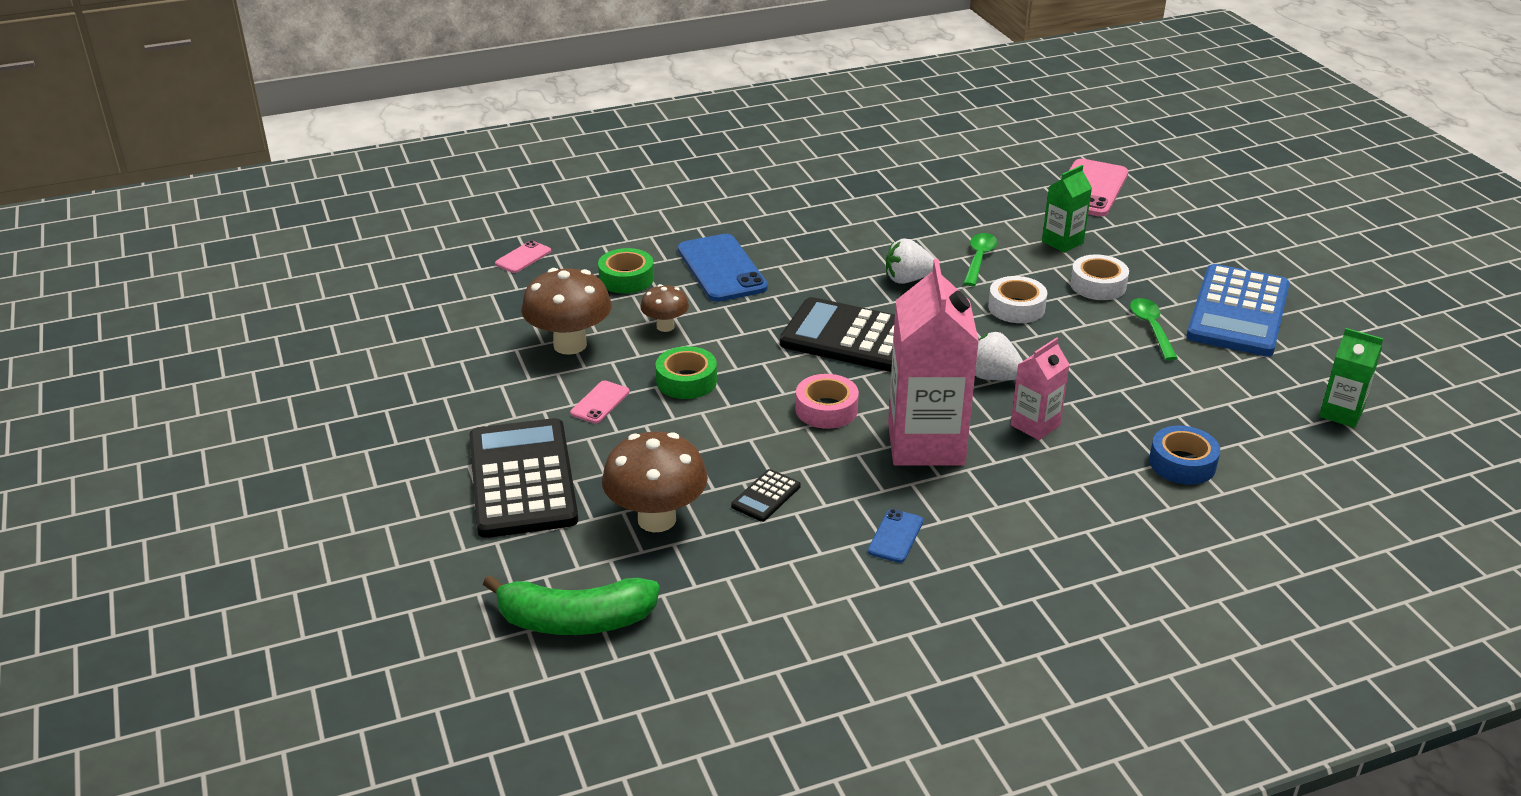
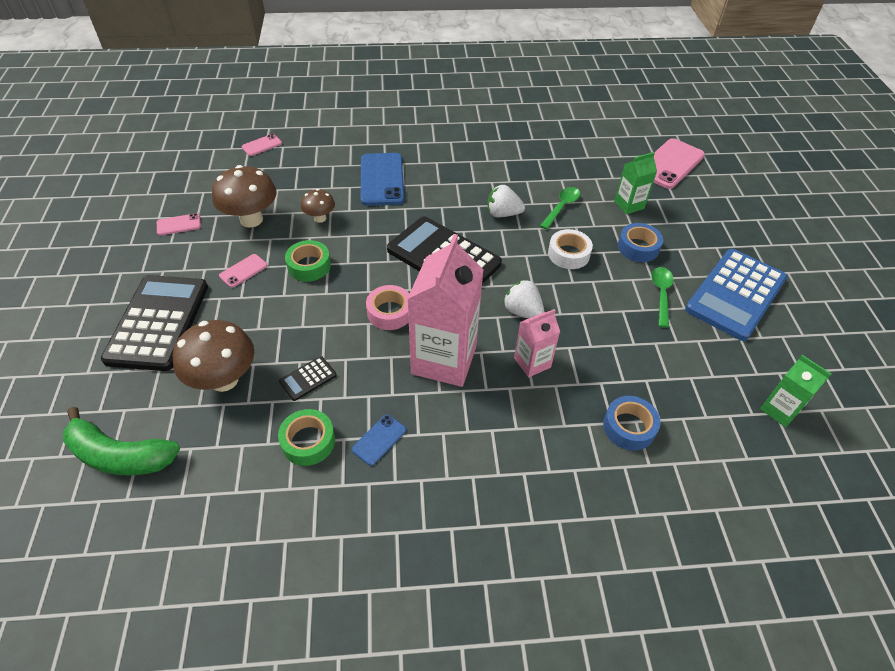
camera: 15 degrees right, 15 degrees up
green tape [598,248,654,294] -> green tape moved to [278,409,335,466]
white tape [1070,254,1129,300] -> blue tape [618,223,663,262]
none -> pink phone [157,213,201,236]

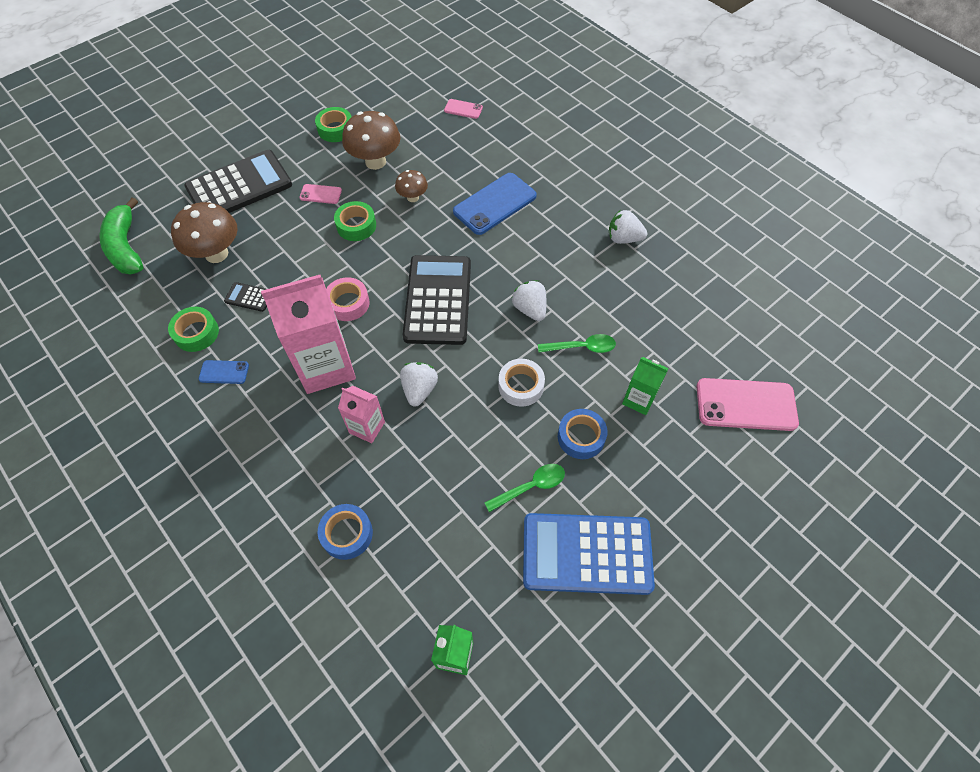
camera: 55 degrees right, 10 degrees up
pink phone [157,213,201,236] -> green tape [315,107,352,142]
none -> white strawberry [609,210,647,244]

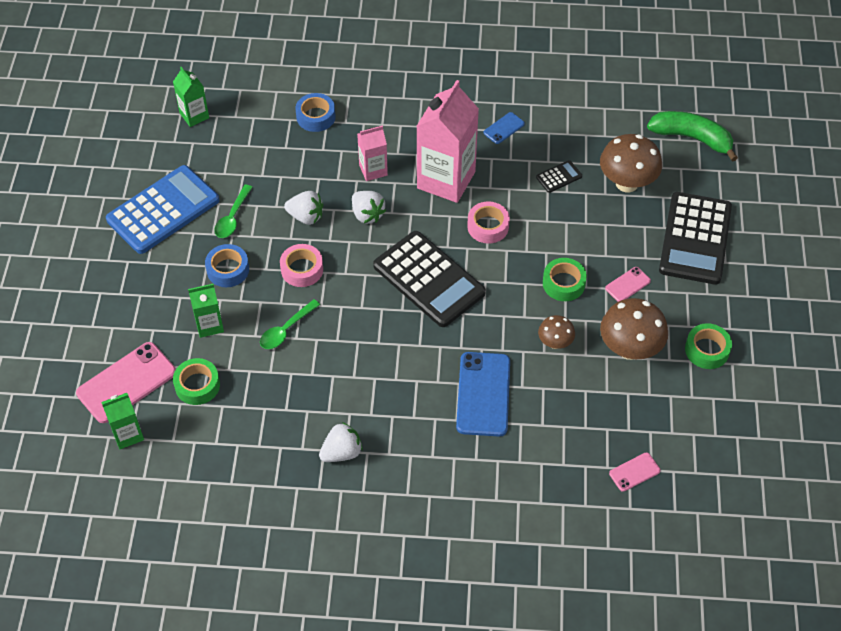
camera: 135 degrees right, 5 degrees down
green tape [168,307,219,352] -> green tape moved to [173,358,220,405]
white tape [498,359,545,407] -> pink tape [280,244,323,287]
white strawberry [512,280,546,321] -> white strawberry moved to [284,191,323,225]
none -> green carton [101,393,144,449]

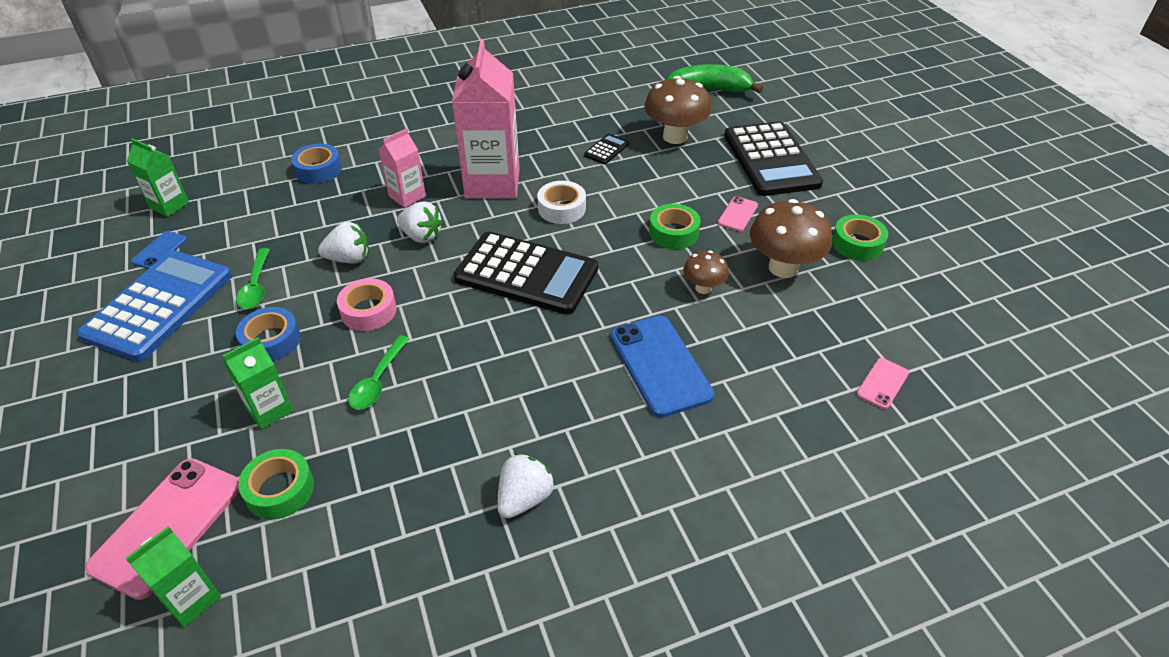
camera: 25 degrees left, 10 degrees down
pink tape [467,201,510,243] -> white tape [537,181,586,224]
blue phone [483,112,525,144] -> blue phone moved to [131,231,187,269]

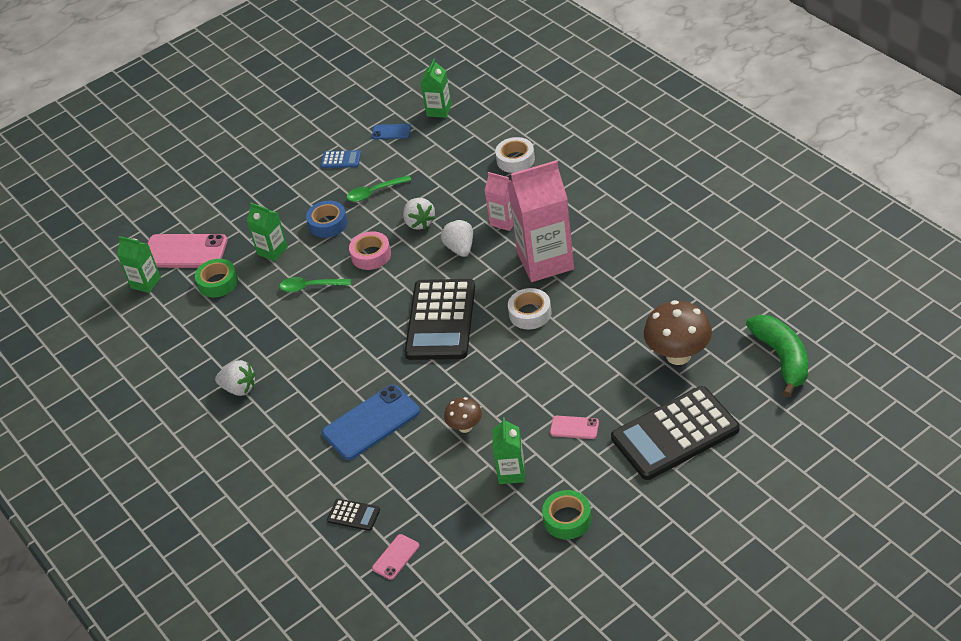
camera: 80 degrees right, 0 degrees up
blue calculator [77,250,232,361] -> blue calculator [321,150,361,168], size x0.41
blue tape [291,143,342,184] -> white tape [495,137,535,173]
white strawberry [397,201,443,243] -> white strawberry turned 150 degrees clockwise [441,220,473,257]
black calculator [584,133,629,164] -> black calculator moved to [327,499,380,531]
green tape [649,204,701,249] -> none
brown mushroom [750,199,832,278] -> green carton [492,417,525,484]
pink phone [856,358,909,409] -> pink phone turned 75 degrees counterclockwise [372,534,420,580]

